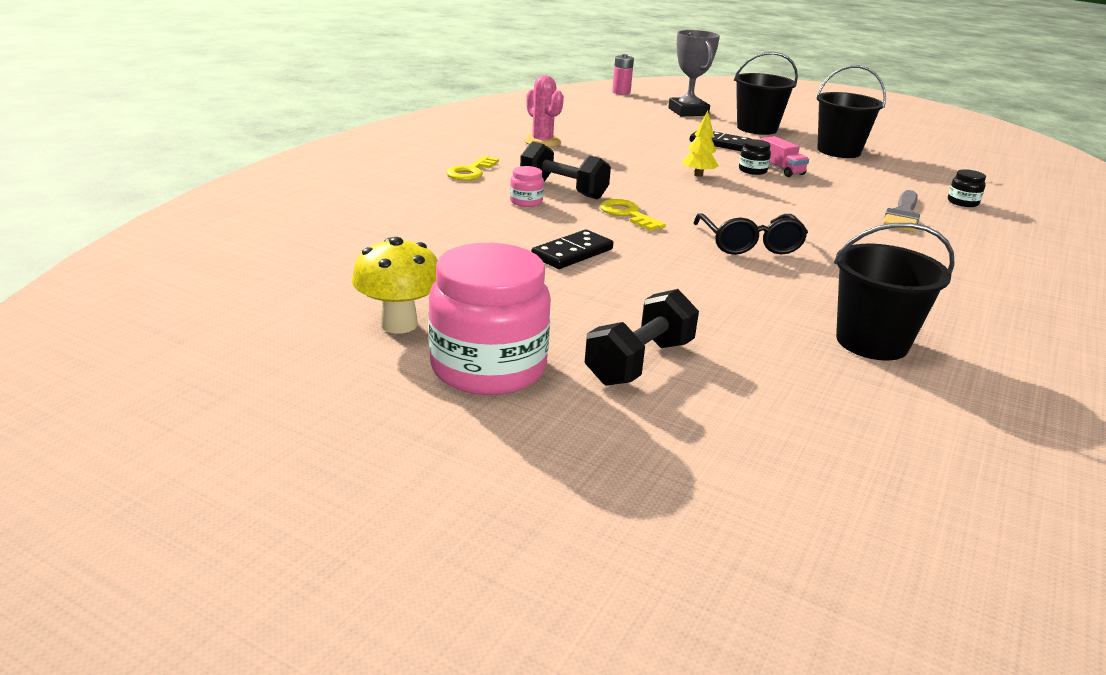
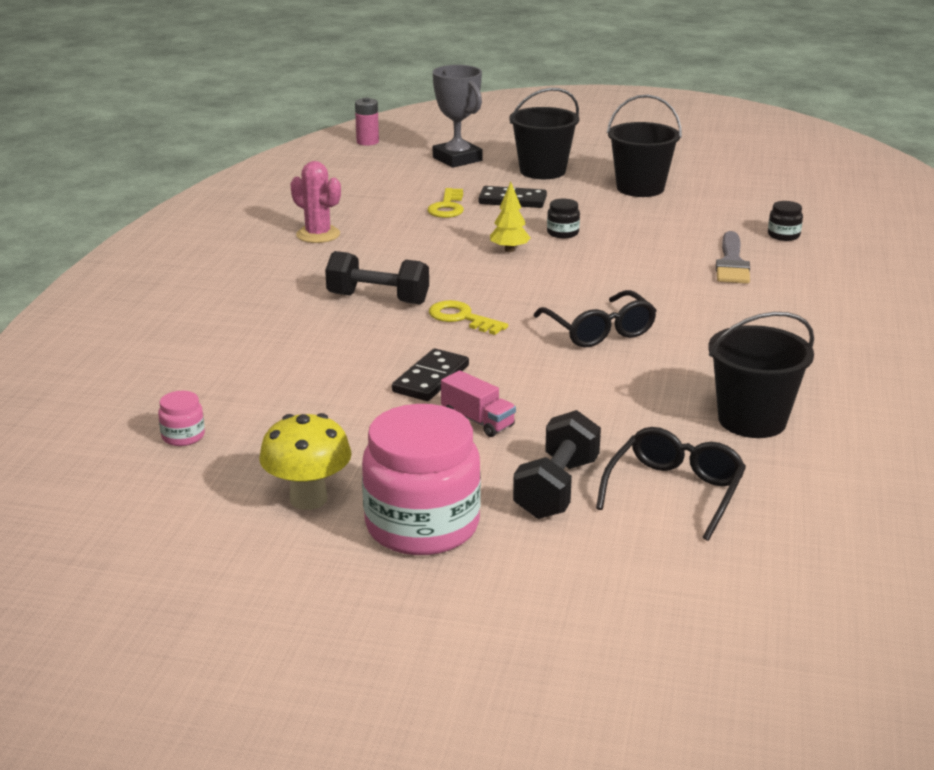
camera: 15 degrees left, 0 degrees up
yellow key [446,156,499,181] -> yellow key moved to [427,188,464,218]
pink jar [510,166,544,207] -> pink jar moved to [158,391,205,446]
pink truck [761,136,809,177] -> pink truck moved to [441,370,516,437]
none -> black glasses [596,427,746,541]

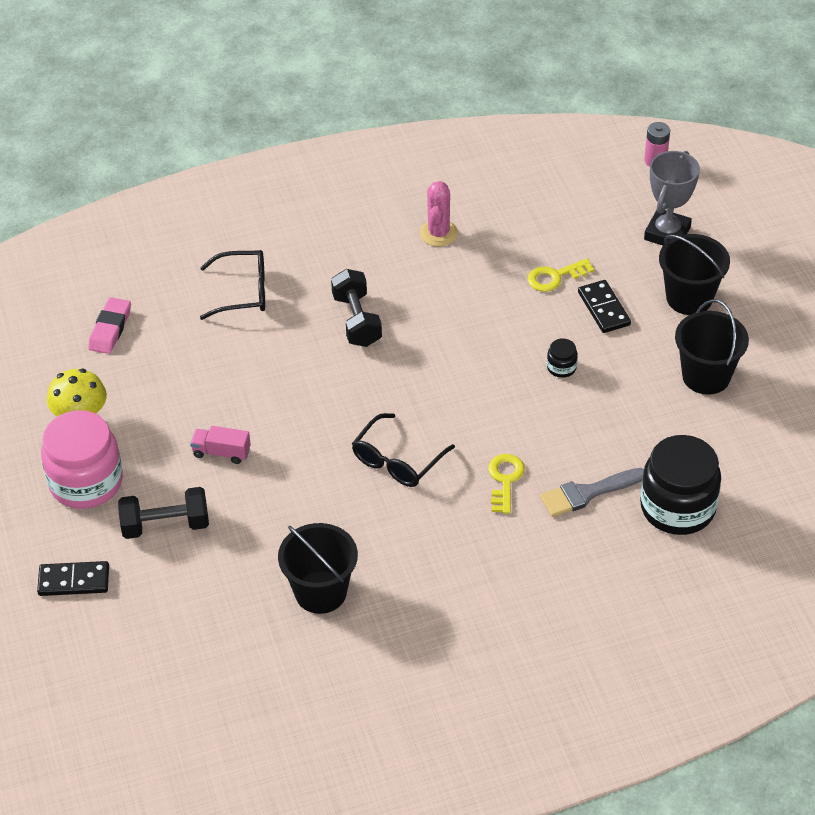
camera: 60 degrees right, 20 degrees up
pink jar [158,391,205,446] -> pink eraser [88,297,131,354]
black domino [392,349,469,401] -> black domino moved to [37,561,109,596]
yellow key [429,300,508,335] -> yellow key moved to [488,454,525,514]
pink truck [441,370,516,437] -> pink truck turned 90 degrees clockwise [190,426,251,464]
yellow tree [490,182,530,252] -> none
black glasses [596,427,746,541] -> black glasses moved to [200,250,265,320]
black jar [768,201,803,241] -> black jar [640,435,721,535], size x2.40

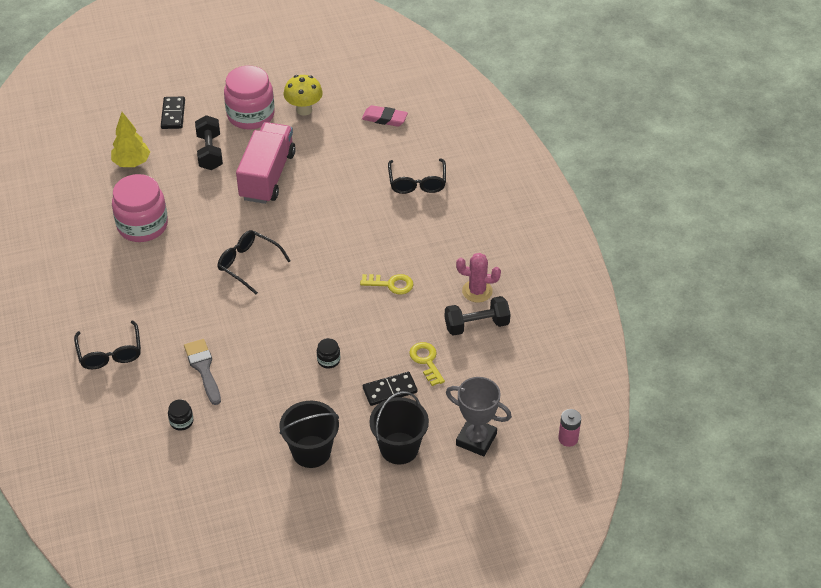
camera: 90 degrees right, 0 degrees up
pink truck [190,426,251,464] -> pink truck [236,122,296,204], size x2.31
black bucket [278,523,358,614] -> pink jar [112,174,168,242]
black dumbbell [331,269,382,347] -> black dumbbell moved to [445,296,511,336]
yellow key [488,454,525,514] -> yellow key moved to [360,274,413,294]
black jar [640,435,721,535] -> black jar [168,399,194,431], size x0.42
none -> black glasses [74,321,141,369]
none -> yellow tree [111,112,150,167]

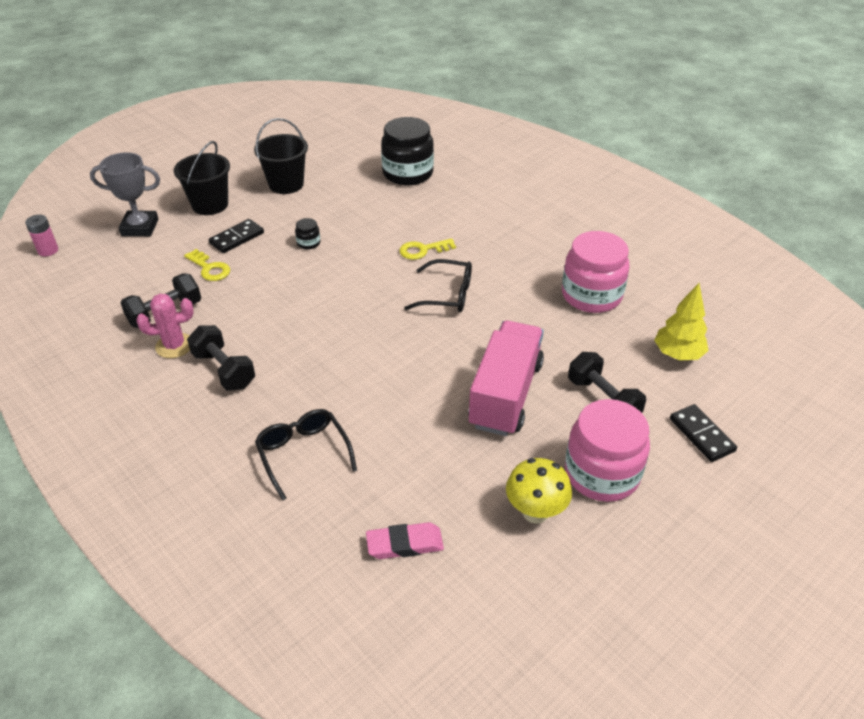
camera: 155 degrees right, 5 degrees down
black glasses [74,321,141,369] -> none
black jar [168,399,194,431] -> black jar [381,117,434,185], size x2.40
grey brush [184,339,221,405] -> none
pink truck [236,122,296,204] -> pink truck turned 150 degrees counterclockwise [468,321,544,436]
yellow key [360,274,413,294] -> yellow key moved to [399,238,456,260]
none -> black dumbbell [187,325,255,391]

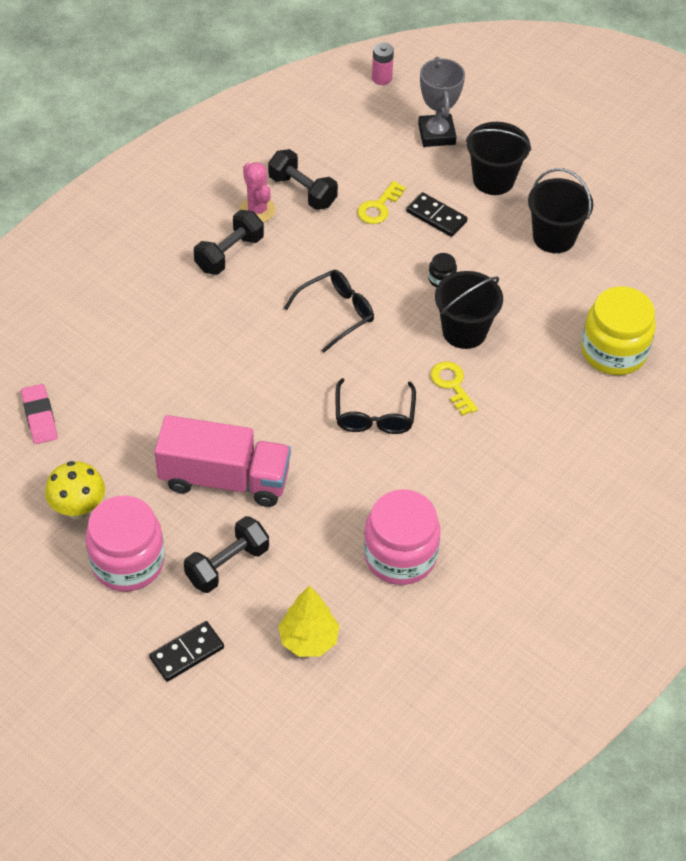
camera: 80 degrees right, 10 degrees up
black glasses [255,409,357,501] -> black glasses moved to [284,270,374,353]
black jar [381,117,434,185] -> yellow jar [581,286,656,375]
none -> black bucket [435,271,503,349]

